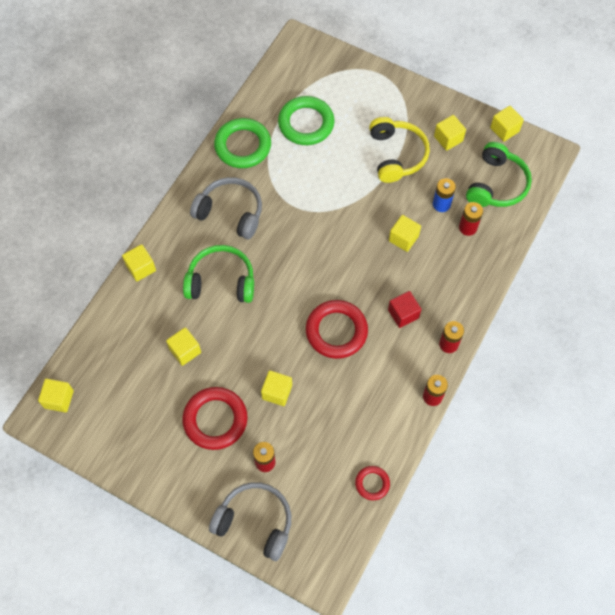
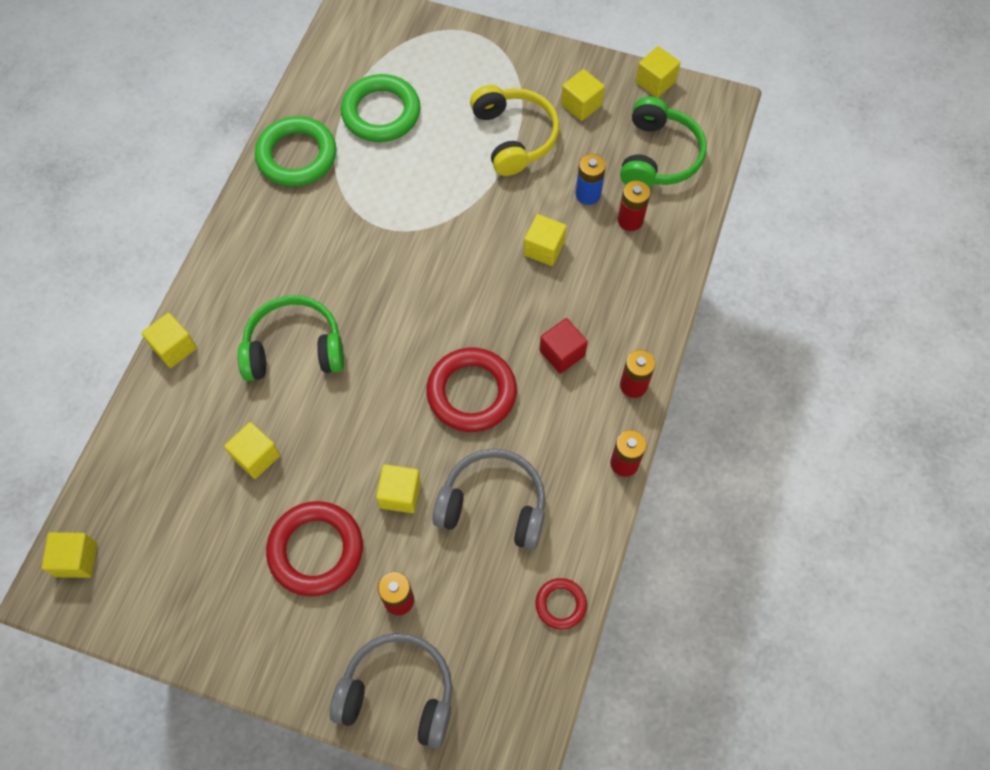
camera: 10 degrees left, 0 degrees up
grey headphones [190,177,262,239] -> grey headphones moved to [433,449,545,550]

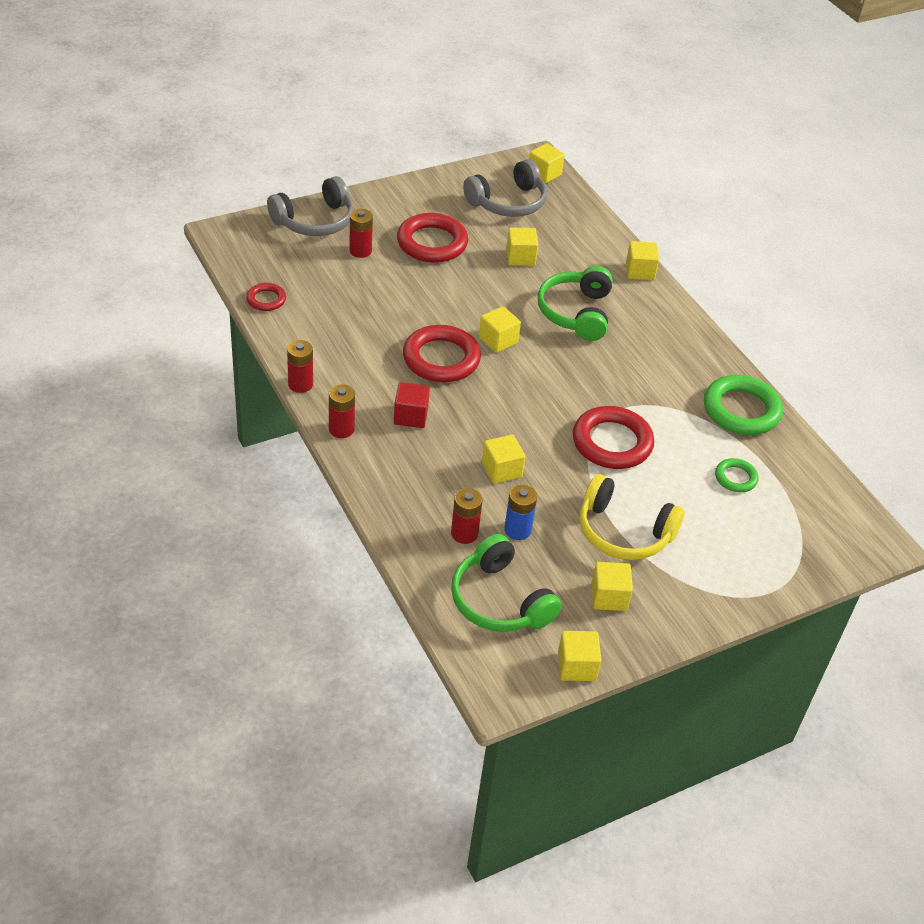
camera: 130 degrees right, 20 degrees down
green headphones [238,295,344,381] -> green headphones turned 150 degrees clockwise [538,266,613,341]
green ring [341,74,421,142] -> green ring [715,458,759,492], size x0.52
yellow cube [376,464,421,513] -> yellow cube moved to [479,306,521,353]
grey headphones [433,449,545,550] -> grey headphones moved to [463,159,547,217]
none -> red ring [573,406,654,469]

